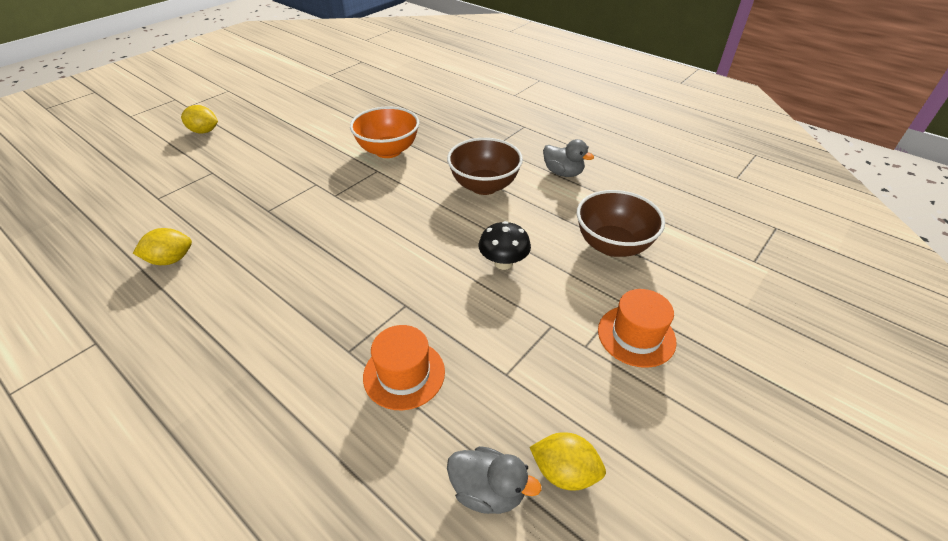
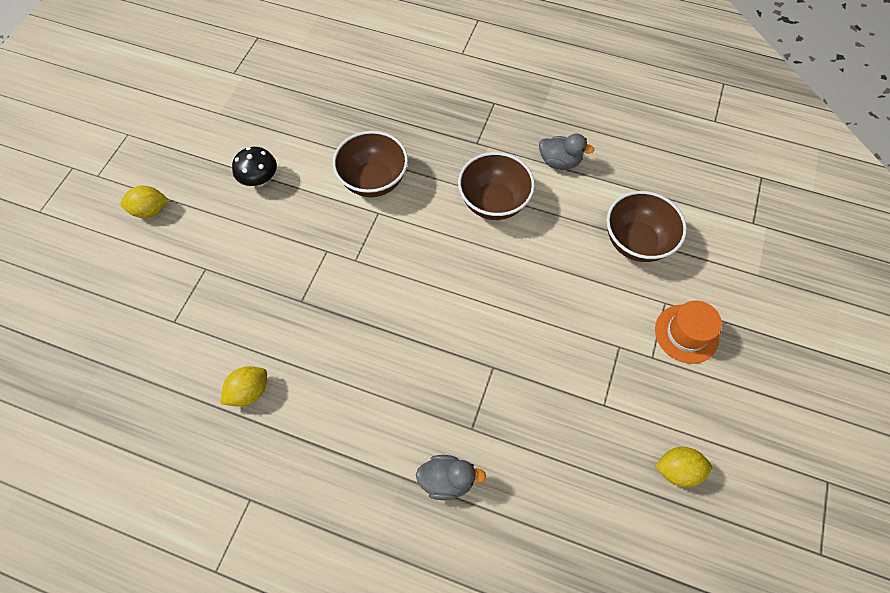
camera: 20 degrees left, 20 degrees up
orange bowl [350,106,419,158] -> brown bowl [333,131,408,197]
orange hat [363,325,445,410] -> none
grey duck [447,446,542,514] -> grey duck moved to [416,455,486,500]
black mushroom [479,221,531,270] -> black mushroom moved to [232,147,277,186]

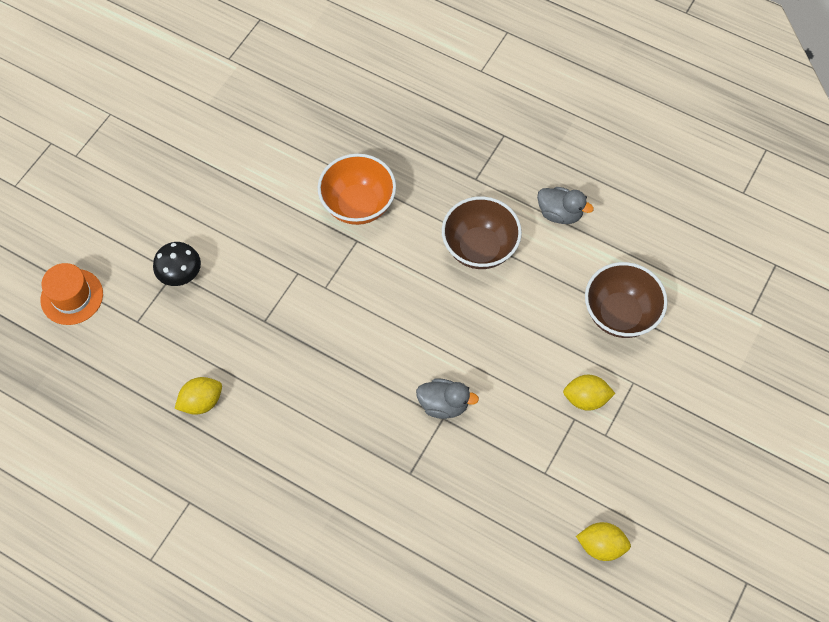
camera: 10 degrees right, 0 degrees up
yellow lemon [120,186,168,218] -> yellow lemon moved to [563,375,616,411]
black mushroom [232,147,277,186] -> black mushroom moved to [153,242,201,286]
brown bowl [333,131,408,197] -> orange bowl [318,154,396,225]
grey duck [416,455,486,500] -> grey duck moved to [416,378,479,419]
orange hat [655,300,722,364] -> orange hat moved to [40,263,103,325]

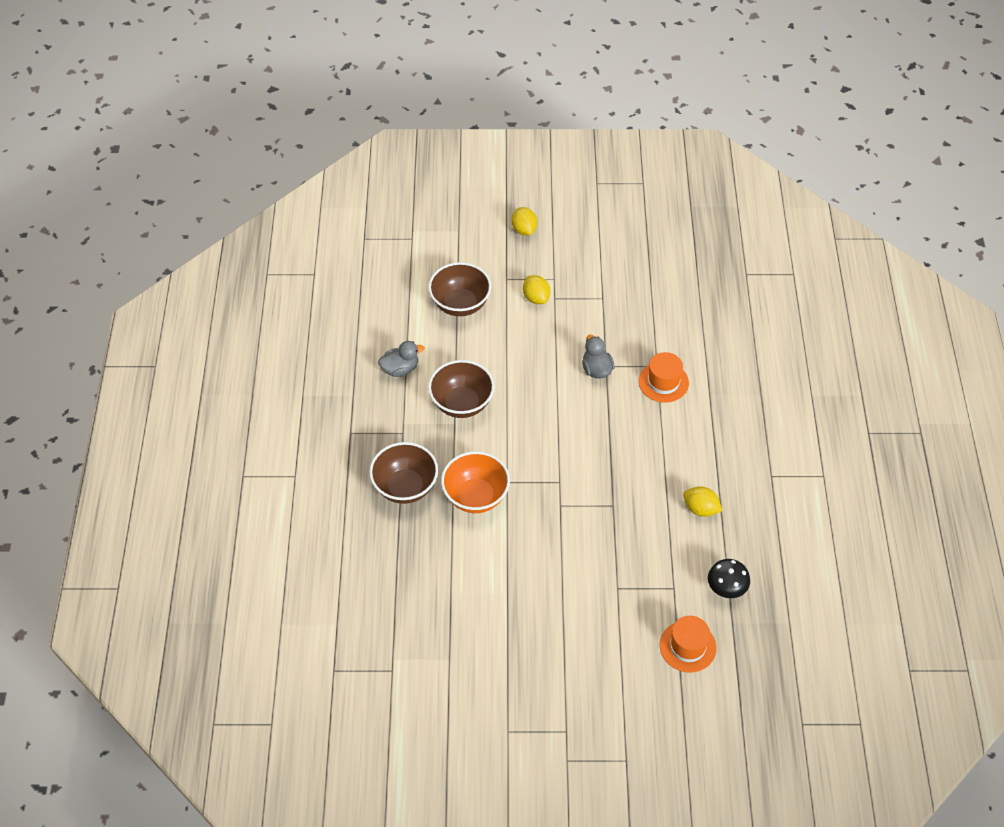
camera: 120 degrees left, 10 degrees down
black mushroom [153,242,201,286] -> black mushroom moved to [708,559,750,598]
grey duck [537,187,594,224] -> grey duck turned 75 degrees clockwise [378,341,424,377]
yellow lemon [576,522,631,561] -> yellow lemon moved to [511,207,537,236]
none -> brown bowl [369,442,438,504]
none -> orange hat [639,352,689,403]

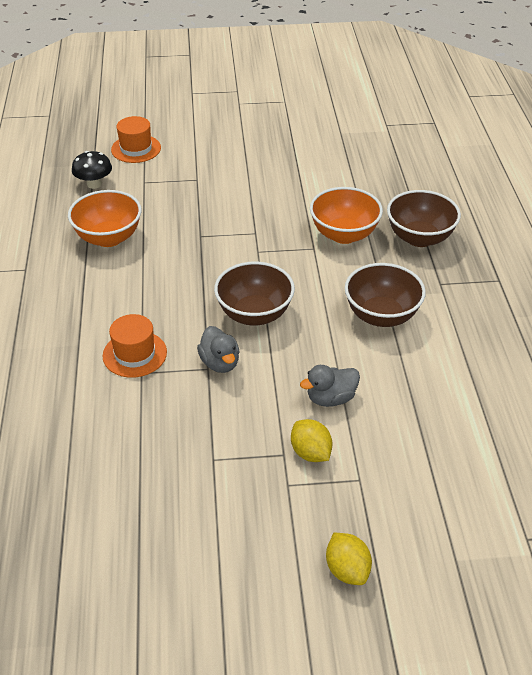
camera: 175 degrees right, 10 degrees down
grey duck [378,341,424,377] -> grey duck moved to [300,365,360,407]
brown bowl [428,262,491,316] -> brown bowl moved to [214,262,295,326]
yellow lemon [683,486,722,517] -> orange bowl [68,190,142,247]

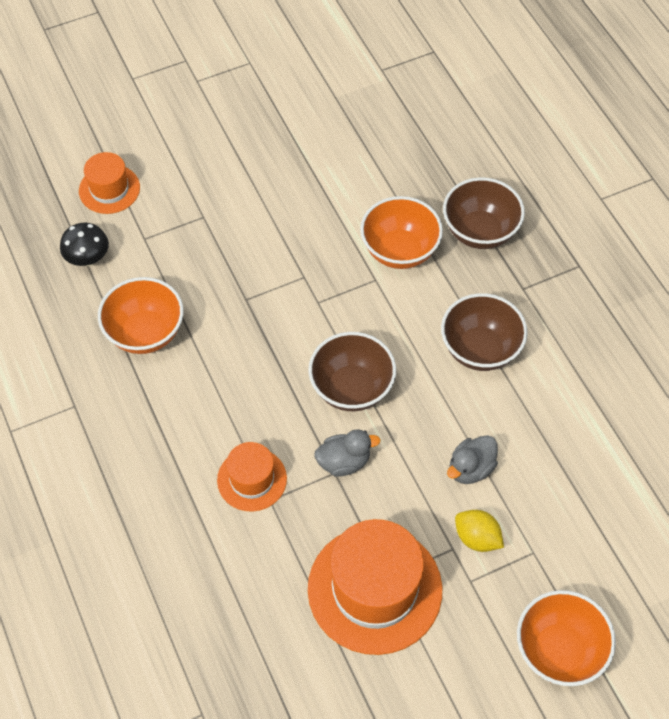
camera: 20 degrees left, 15 degrees up
grey duck [197,326,239,373] -> grey duck turned 60 degrees counterclockwise [314,429,381,477]
yellow lemon [326,533,372,585] -> orange bowl [517,590,616,686]
none -> orange hat [308,519,442,655]

